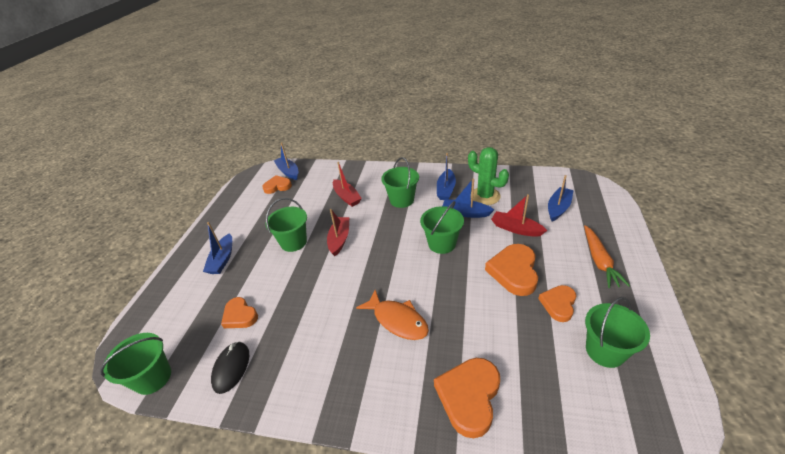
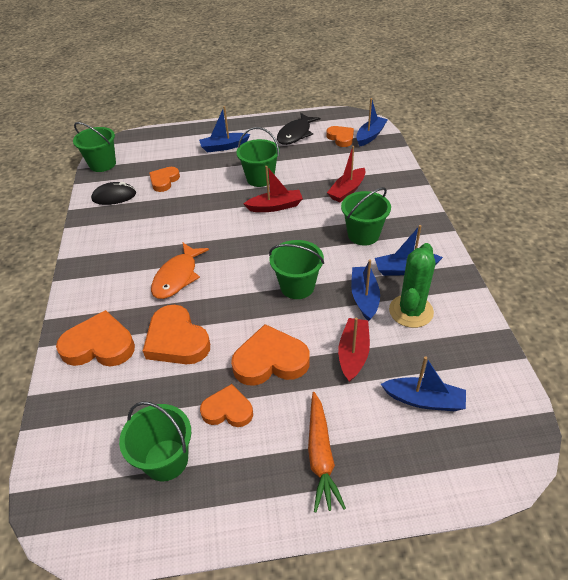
camera: 70 degrees right, 5 degrees up
orange carrot [584,225,630,288] -> orange carrot turned 75 degrees counterclockwise [308,392,346,513]
none -> orange heart [143,305,210,364]
none -> black fish [277,113,320,145]

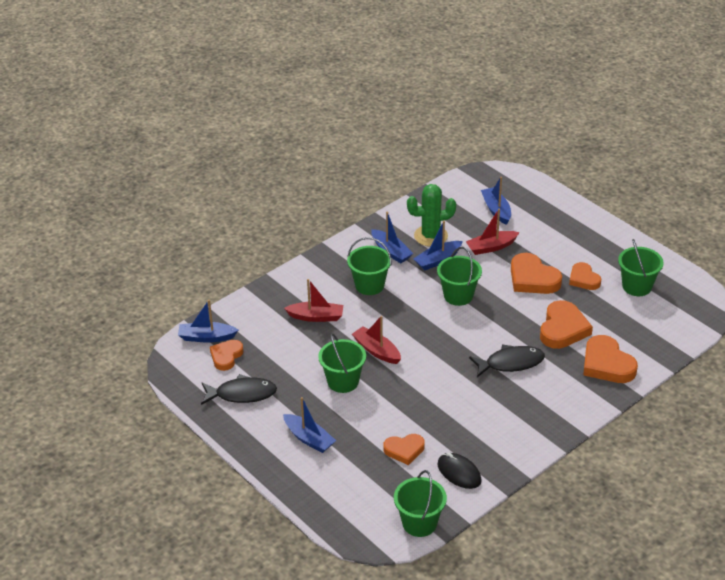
camera: 125 degrees left, 5 degrees down
orange fish [151,242,209,299] -> black fish [469,344,545,377]
orange carrot [308,392,346,513] -> none

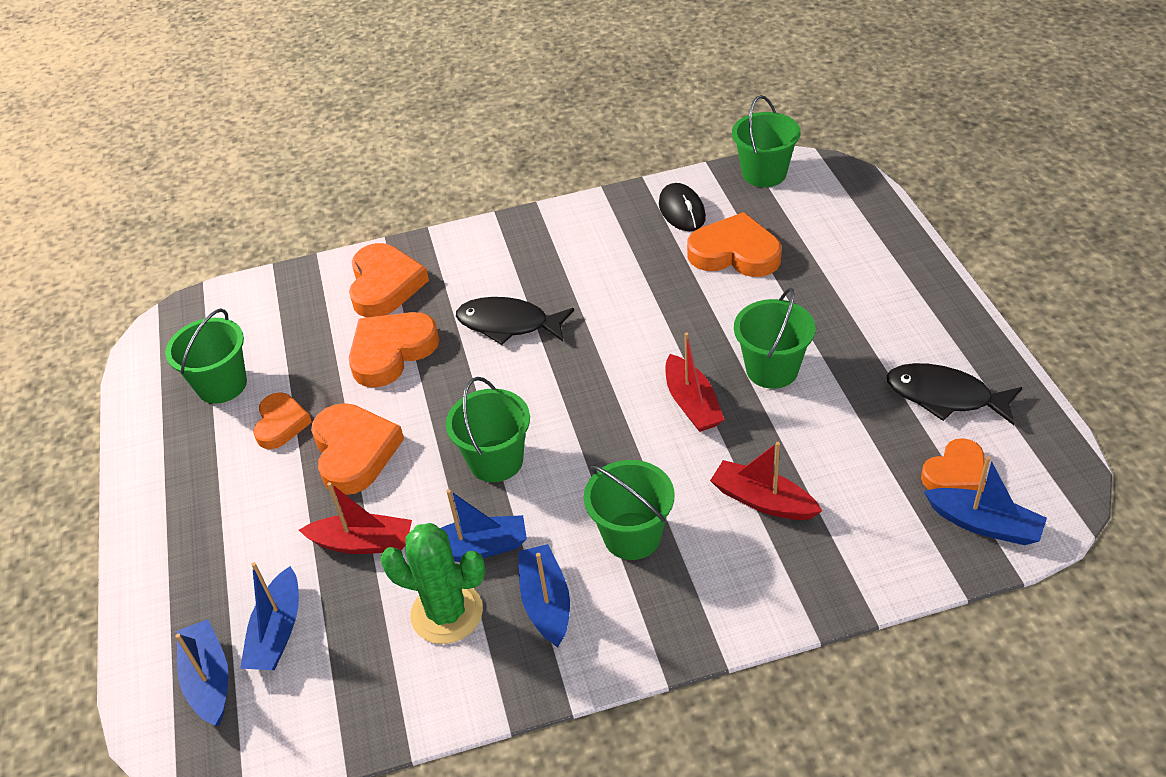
camera: 150 degrees left, 5 degrees up
blue boat [283,397,336,453] -> blue boat moved to [175,619,229,726]
orange heart [384,434,425,465] -> orange heart [687,212,781,277], size x1.58

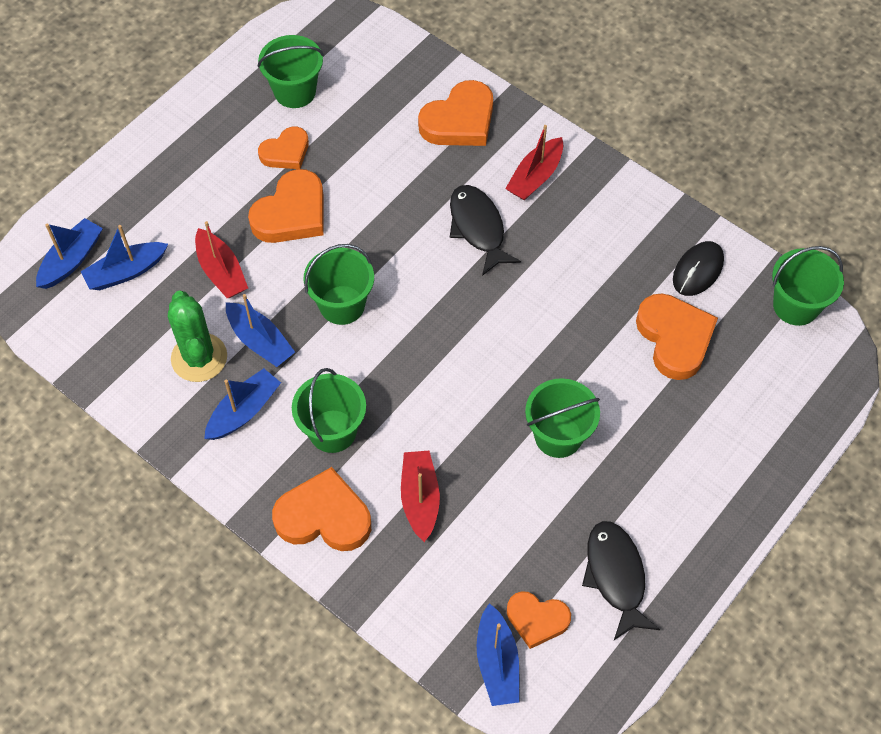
camera: 50 degrees right, 15 degrees up
orange heart [349,312,440,388] -> orange heart moved to [272,467,371,551]
red boat [665,332,725,432] -> red boat moved to [505,125,563,201]

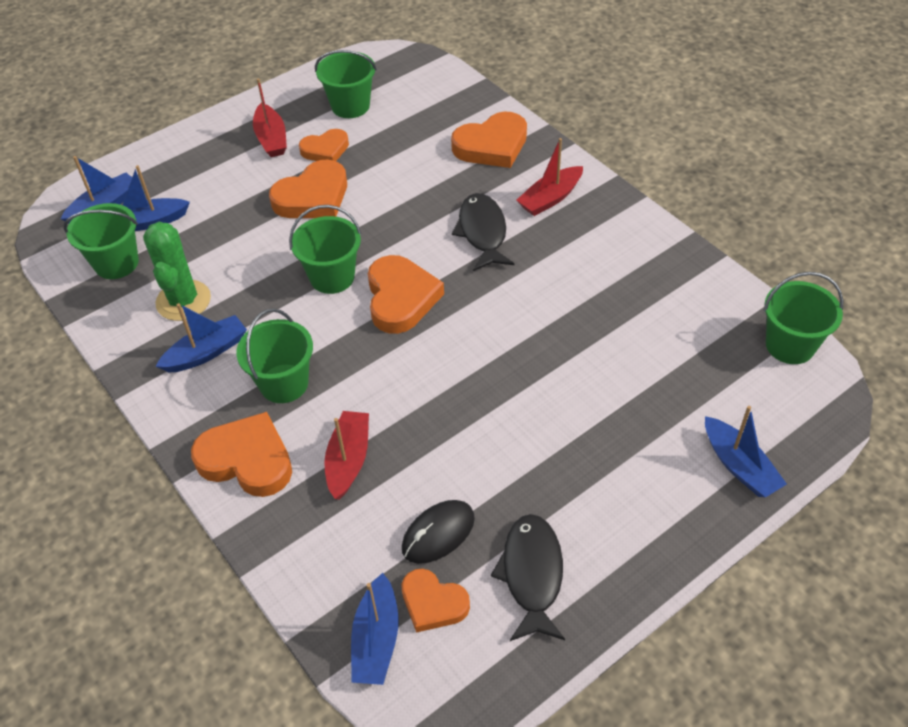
camera: 15 degrees right, 10 degrees down
red boat [195,221,248,298] -> red boat moved to [253,78,287,157]
blue boat [226,294,295,367] -> blue boat moved to [705,406,787,497]
green bucket [525,378,600,458] -> green bucket moved to [64,203,139,279]
orange heart [636,293,718,380] -> orange heart moved to [368,255,444,334]
black mouse [673,241,724,296] -> black mouse moved to [402,500,475,564]

